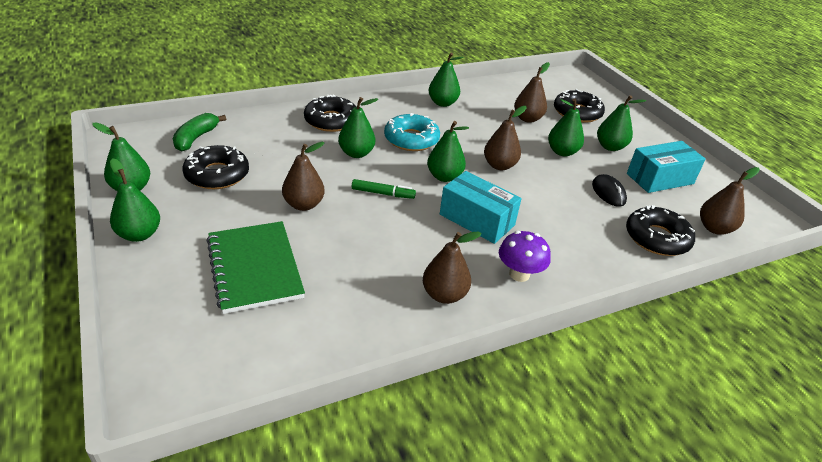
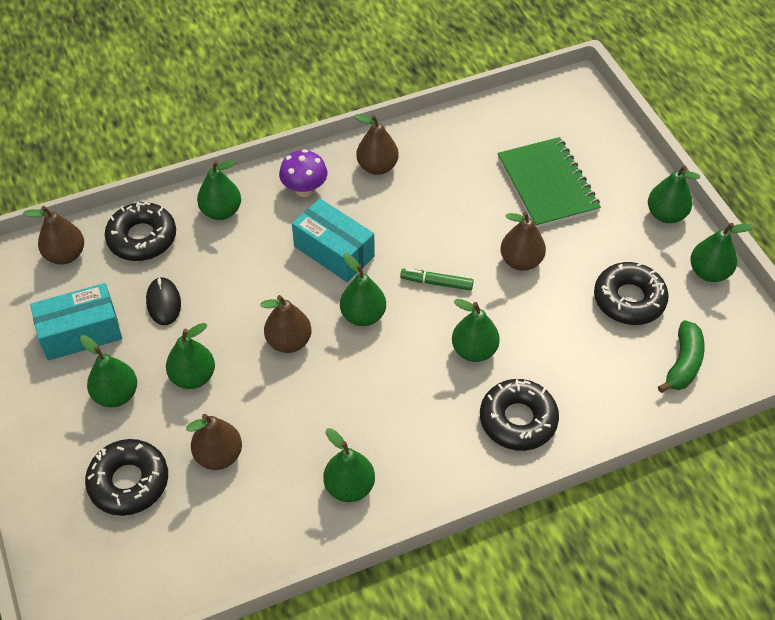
camera: 175 degrees left, 15 degrees up
turquoise donut [384,113,440,151] -> none
none -> green pear [197,160,241,220]

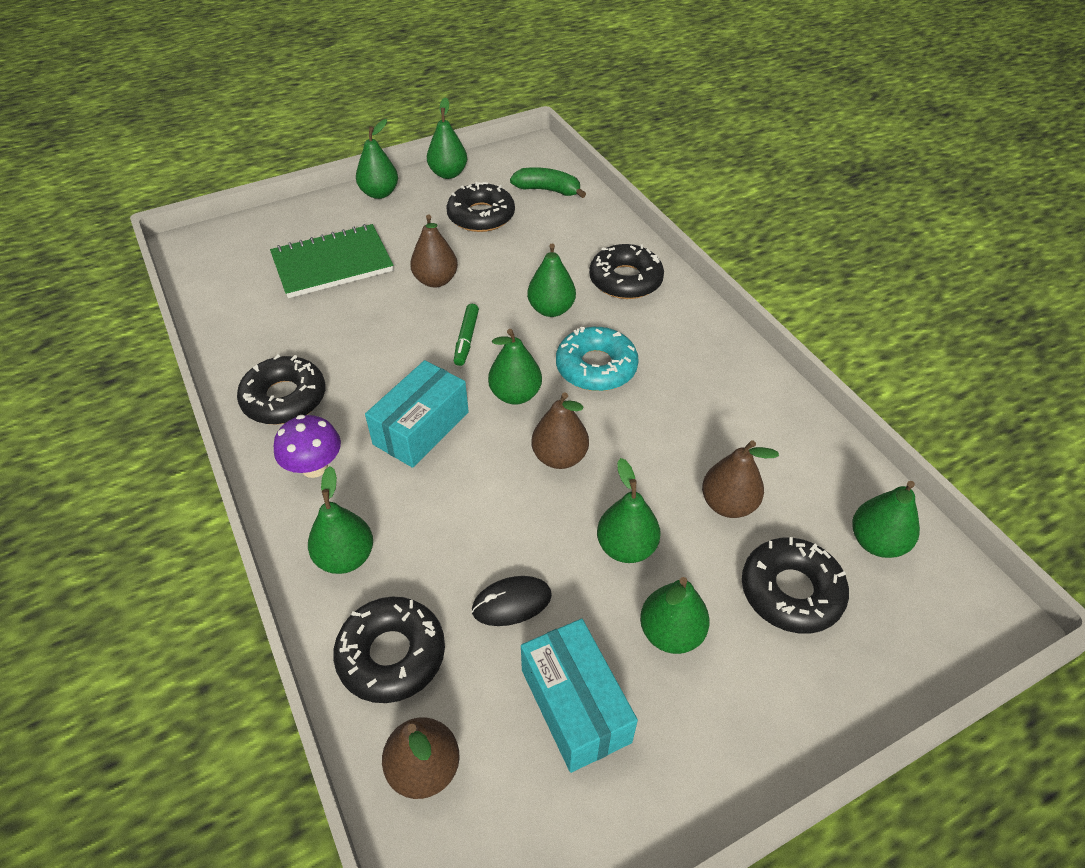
camera: 95 degrees left, 5 degrees down
green pear [323,428,375,502] -> green pear moved to [852,481,920,558]
brown pear [354,114,399,175] -> black donut [237,355,325,425]
none -> turquoise donut [556,327,639,391]

